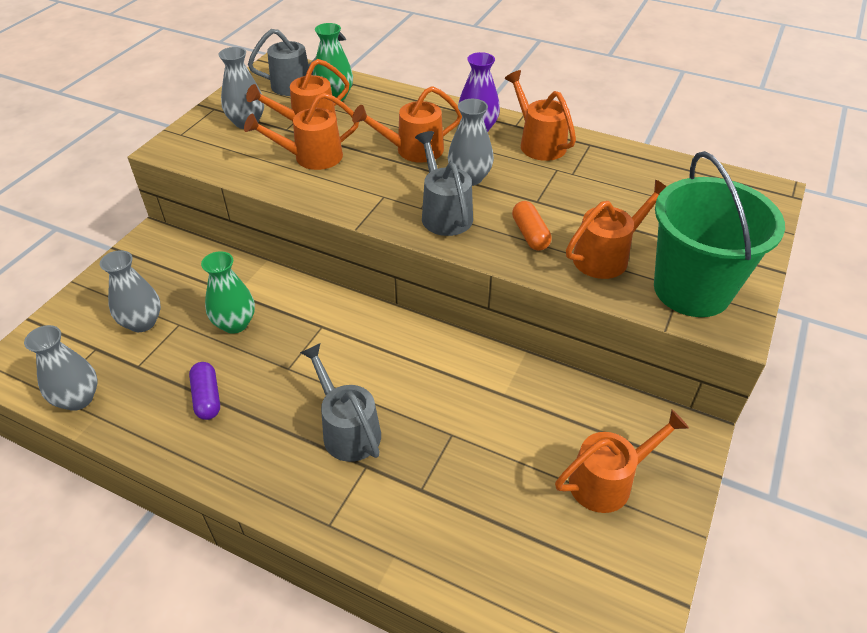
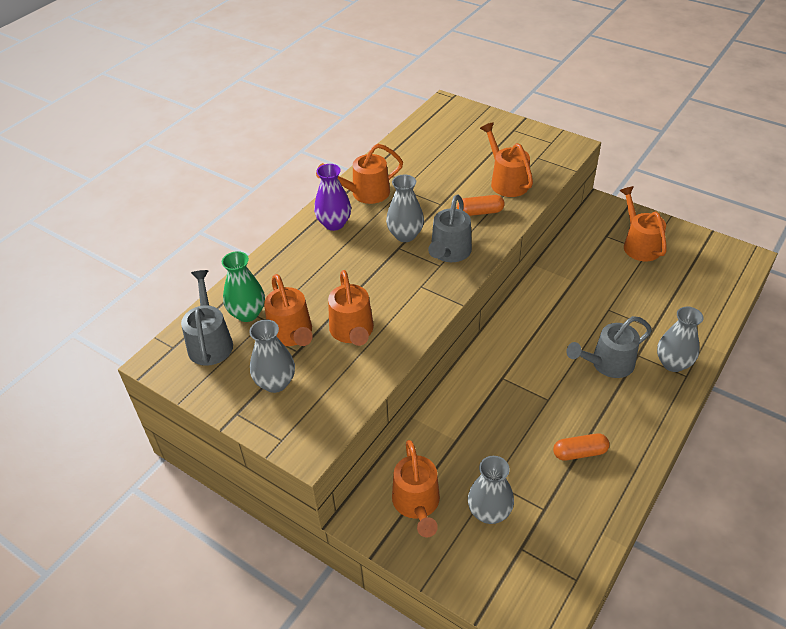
camera: 80 degrees left, 0 degrees up
grey vase [24,325,98,411] -> grey vase moved to [657,307,703,372]
purple capsule [189,362,220,420] -> orange capsule [553,433,609,461]
green vase [201,251,255,334] -> none
orange watering can [352,86,462,163] -> orange watering can moved to [392,440,440,537]
grey watering can [415,131,473,236] -> grey watering can turned 60 degrees counterclockwise [428,194,472,262]
green bucket [654,151,785,317] -> none

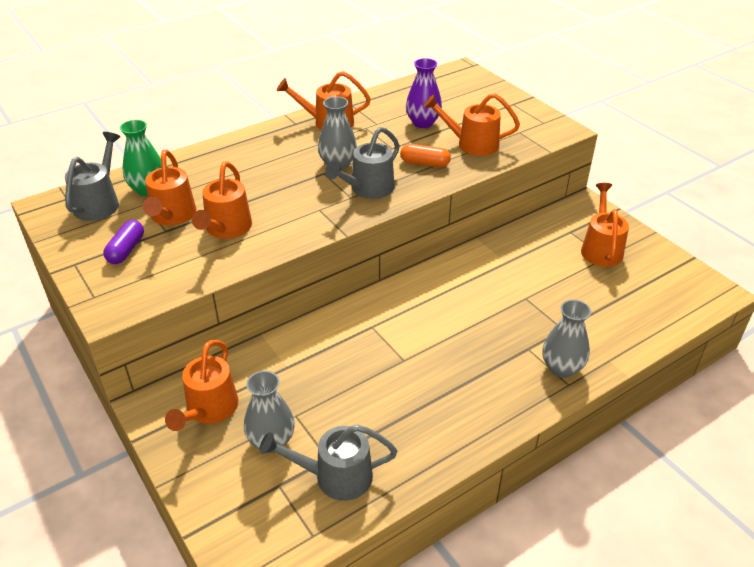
camera: 20 degrees right, 5 degrees down
grey vase [249,319,295,393] -> purple capsule [103,220,144,264]
purple vase [314,164,351,231] -> purple vase moved to [406,58,442,128]
orange watering can [480,122,533,197] -> orange watering can turned 75 degrees counterclockwise [423,93,520,156]
orange capsule [553,433,609,461] -> none
grey watering can [566,316,652,378] -> grey watering can moved to [260,425,397,501]

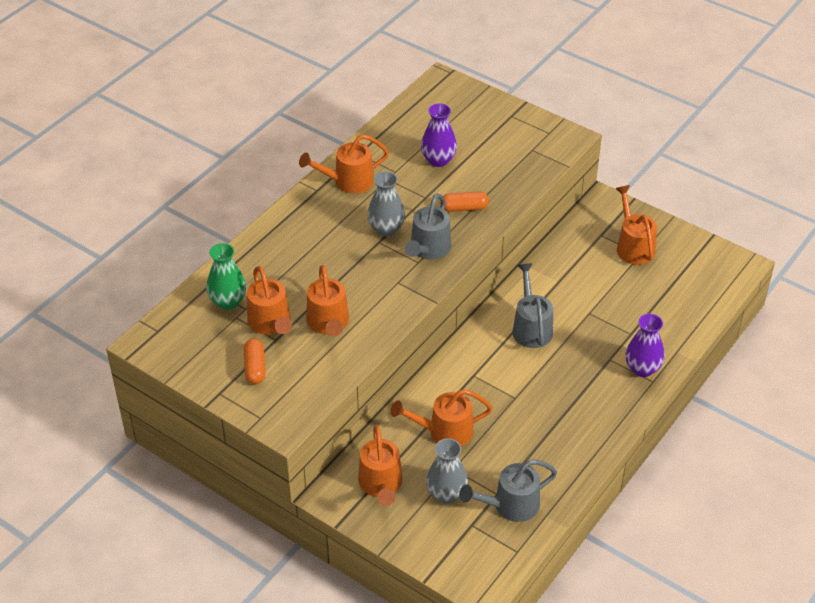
camera: 20 degrees left, 5 degrees up
grey watering can [65,132,120,221] -> grey watering can moved to [512,263,553,348]
purple capsule [103,220,144,264] -> orange capsule [244,339,265,384]
orange watering can [423,93,520,156] -> orange watering can moved to [391,389,493,447]
grey vase [542,300,591,378] -> purple vase [625,314,665,377]

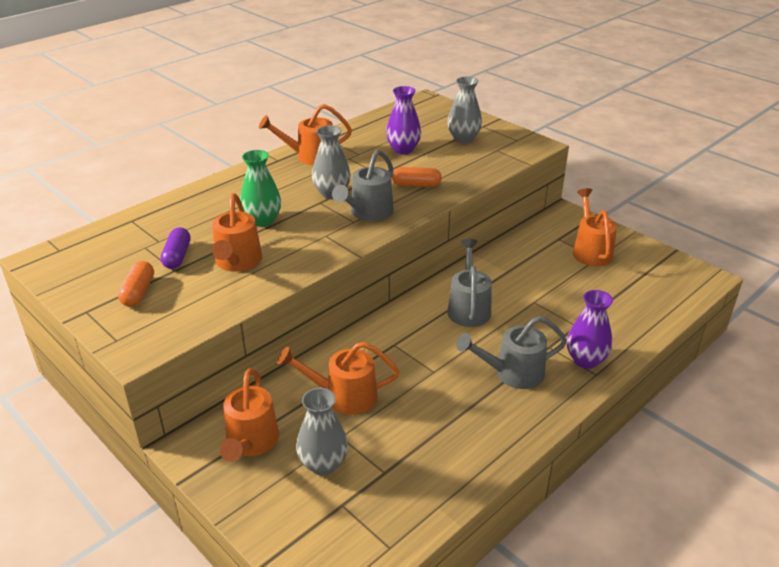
camera: 10 degrees right, 10 degrees down
green vase [207,243,246,310] -> green vase moved to [240,150,281,227]
orange watering can [247,266,292,335] -> purple capsule [161,227,191,269]
grey watering can [459,459,557,522] -> grey watering can moved to [456,316,567,389]
none -> grey vase [447,77,482,143]

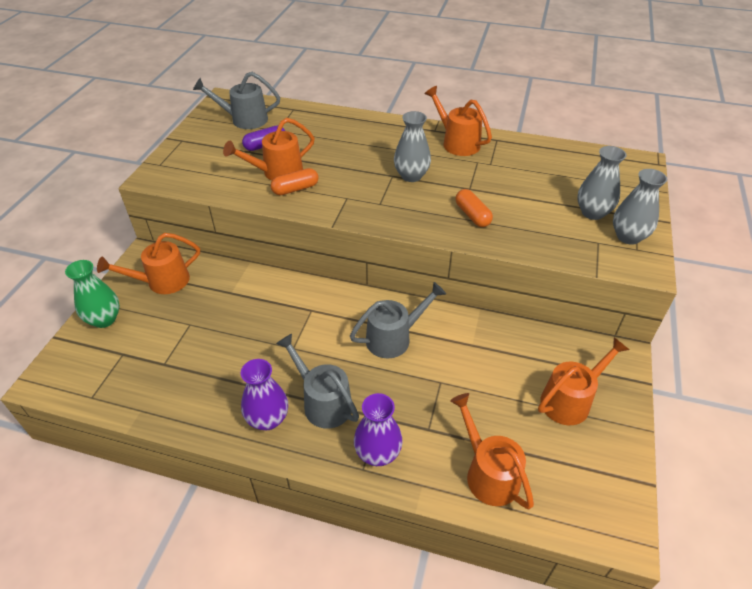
camera: 60 degrees right, 10 degrees up
orange capsule [118,261,154,307] -> orange capsule moved to [271,168,319,195]
green vase [240,150,281,227] -> green vase moved to [65,260,120,328]
orange watering can [277,342,399,415] -> orange watering can moved to [450,393,534,509]
grey vase [296,388,348,475] -> grey vase moved to [613,169,668,245]
grey watering can [332,150,394,221] -> grey watering can moved to [193,72,280,129]
purple vase [386,86,421,154] -> purple vase moved to [241,359,288,430]

